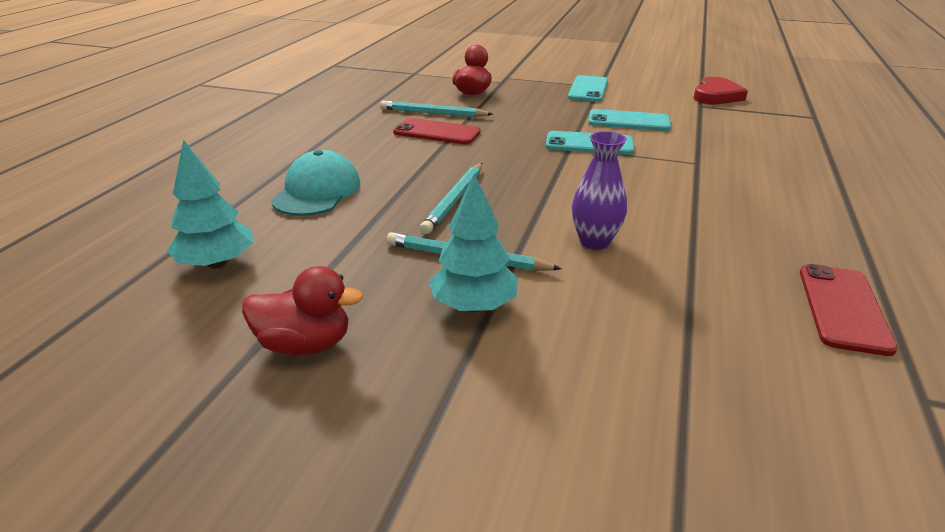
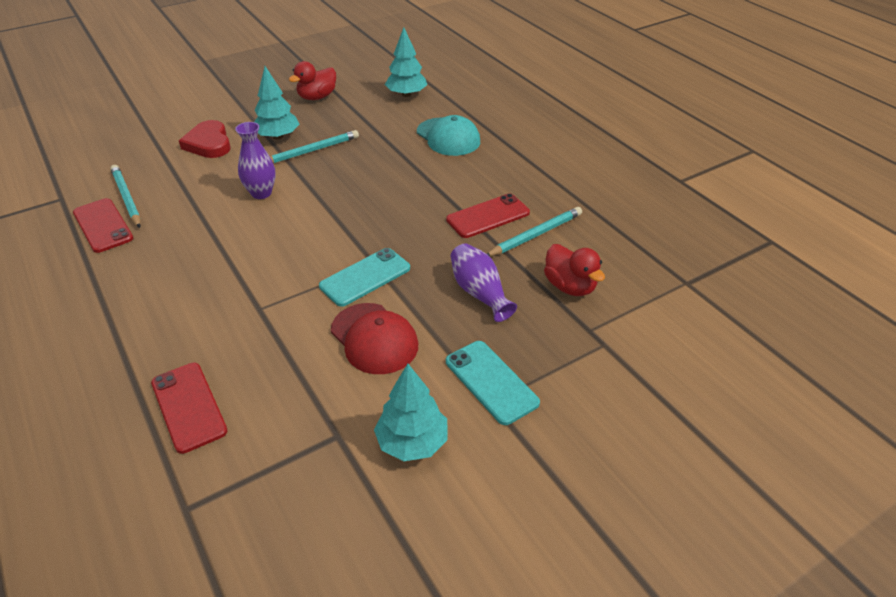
camera: 130 degrees right, 10 degrees up
turquoise pencil [420,163,482,234] -> turquoise pencil moved to [110,165,141,228]
turquoise phone [588,109,671,131] -> red cap [331,303,418,374]
red heart [694,77,748,104] -> red heart moved to [179,120,231,158]
none -> red phone [151,363,228,454]
none -> turquoise tree [374,364,448,461]
none -> purple vase [451,243,517,322]

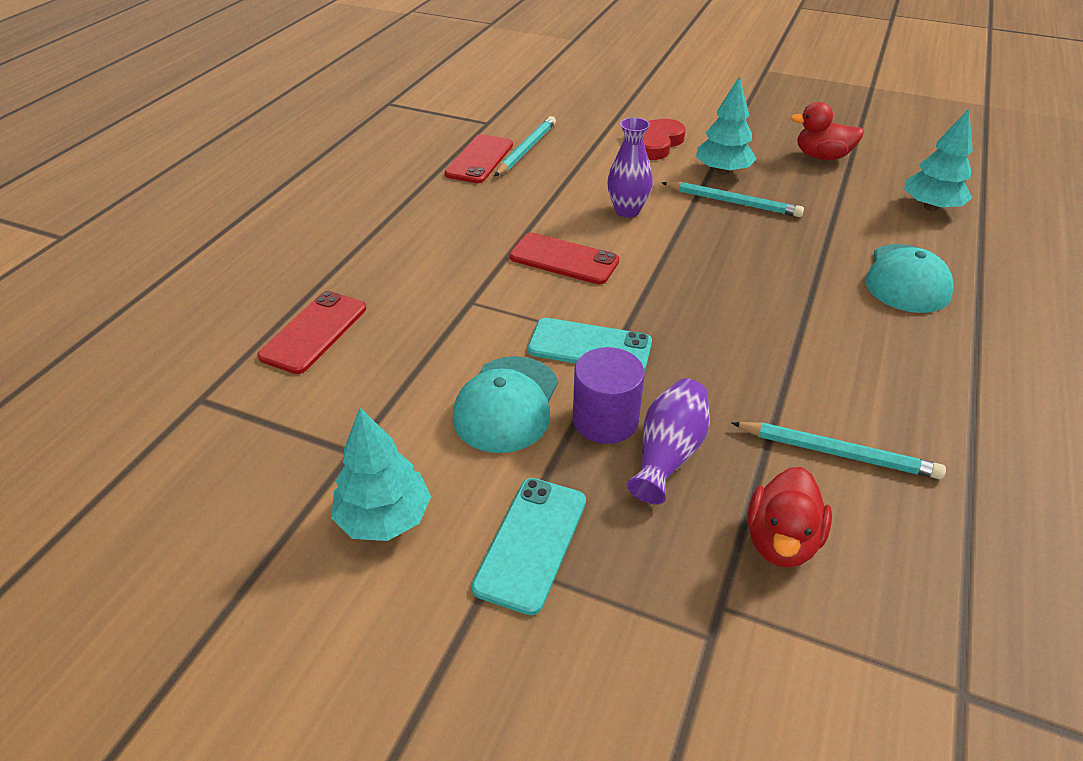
camera: 55 degrees right, 0 degrees up
red cap [331,303,418,374] -> turquoise cap [453,356,558,453]
red phone [446,193,530,238] -> red phone moved to [509,233,619,284]
none -> purple cylinder [573,347,645,444]

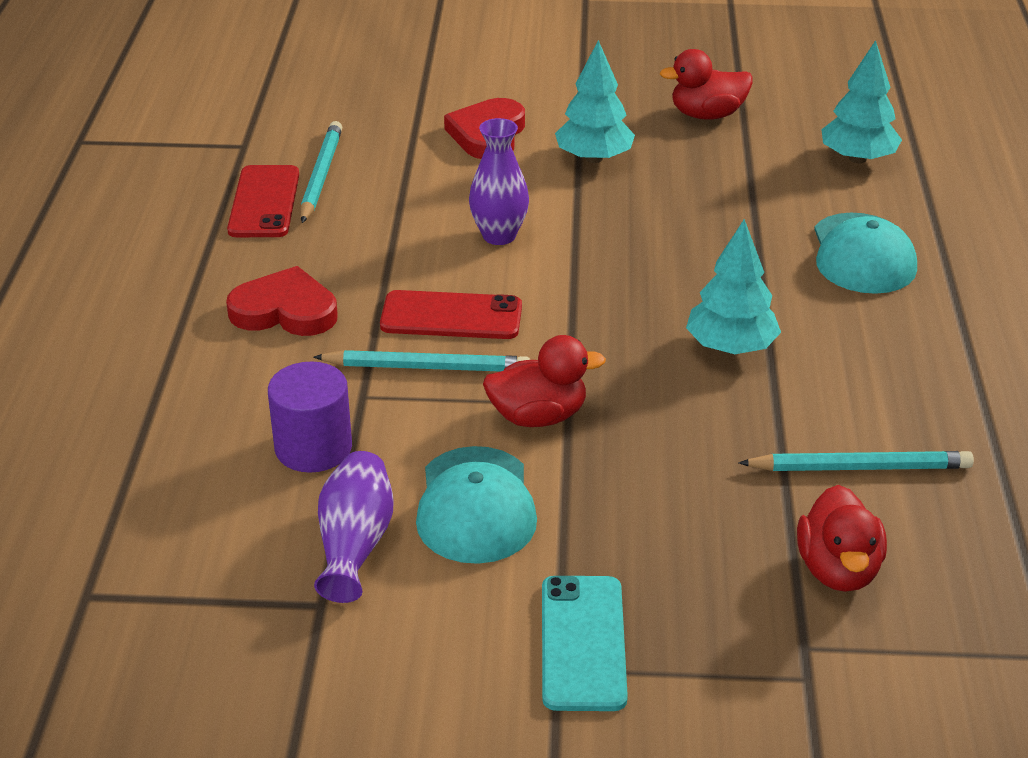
camera: 20 degrees left, 5 degrees down
red phone [257,291,366,374] -> none
turquoise tree [331,408,431,541] -> turquoise tree moved to [686,219,781,354]
turquoise phone [528,318,652,371] -> red duck [483,335,606,427]
purple cylinder [573,347,645,444] -> purple cylinder moved to [268,361,352,473]
purple vase [627,378,710,504] -> purple vase moved to [314,451,394,603]
turquoise pencil [661,182,804,217] -> turquoise pencil moved to [313,350,530,371]
none -> red heart [226,266,338,336]

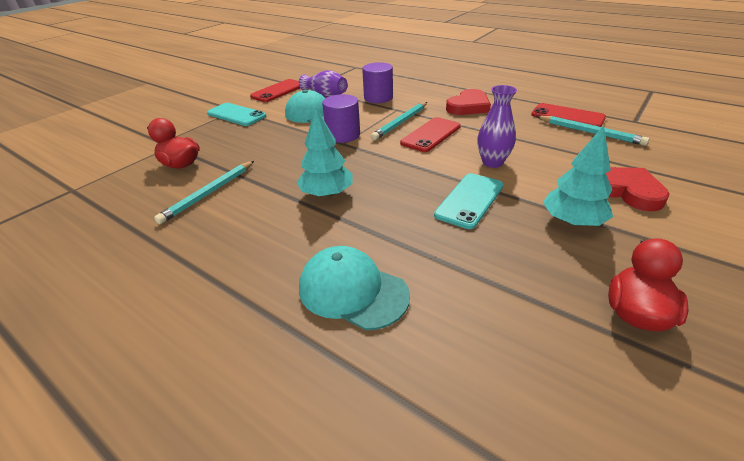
camera: 125 degrees right, 0 degrees up
red duck [483,335,606,427] -> purple cylinder [322,94,360,143]
turquoise tree [821,40,902,163] -> none
none -> red phone [250,79,300,102]
none -> turquoise phone [434,173,504,229]

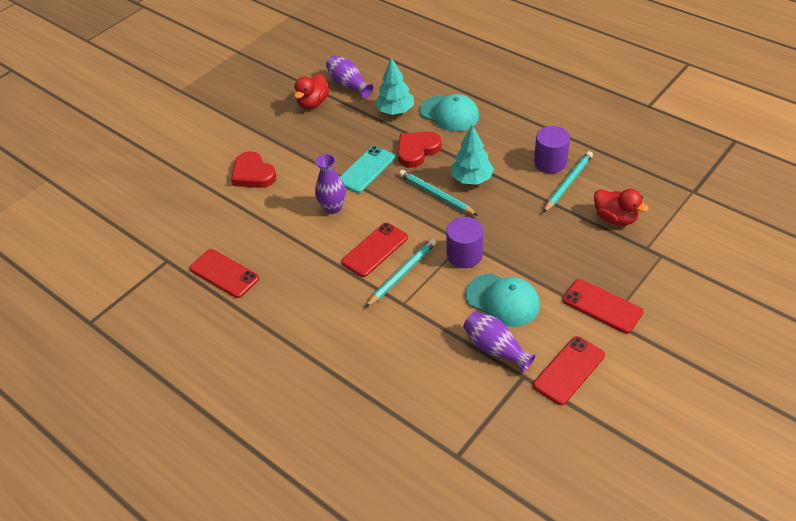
camera: 175 degrees left, 10 degrees up
turquoise phone [207,103,266,126] -> red phone [563,279,643,333]
purple cylinder [362,62,393,103] -> purple cylinder moved to [534,126,570,173]
red heart [446,89,491,115] -> red heart moved to [398,131,441,168]
turquoise pencil [536,116,649,146] -> turquoise pencil moved to [399,170,478,216]
turquoise tree [543,125,613,226] -> turquoise tree moved to [375,57,414,115]
none -> purple vase [326,56,374,99]

